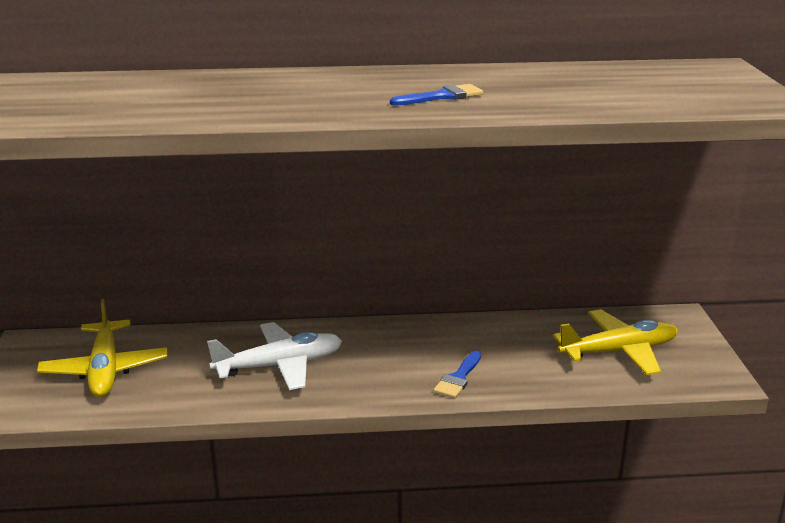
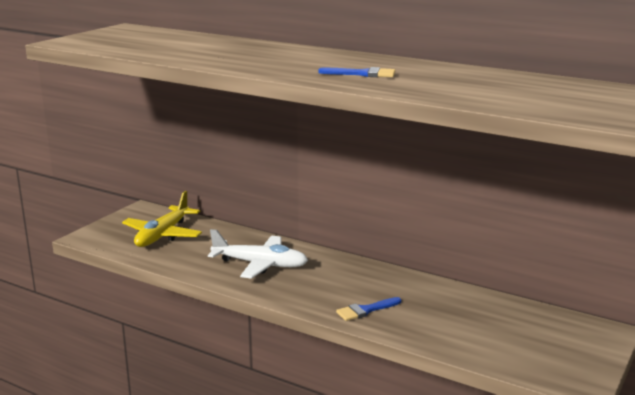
camera: 35 degrees right, 5 degrees down
yellow plane [553,309,678,375] -> none

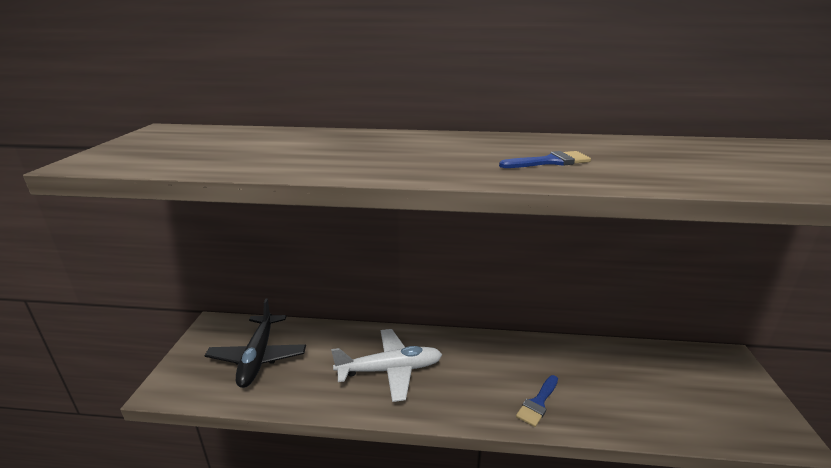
camera: 25 degrees left, 5 degrees up
yellow plane [122,191,202,247] -> black plane [205,299,306,388]

